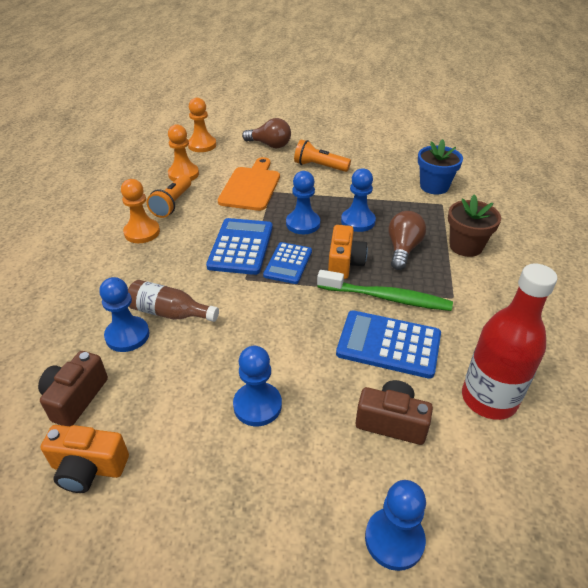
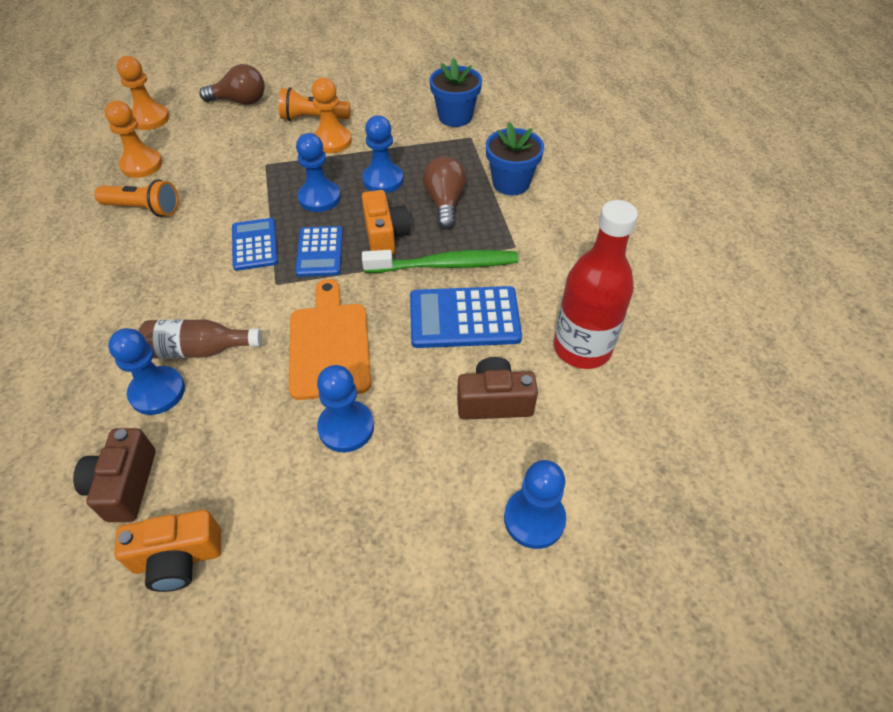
camera: 20 degrees left, 10 degrees up
orange pawn [121,179,160,243] -> orange pawn moved to [312,78,352,153]
orange flashlight [147,175,191,218] -> orange flashlight turned 75 degrees counterclockwise [95,179,178,217]
blue calculator [206,218,273,275] -> blue calculator [232,218,278,271], size x0.67
orange cutting board [218,157,280,211] -> orange cutting board moved to [289,279,371,400]
brown flower pot [448,195,501,257] -> blue flower pot [486,122,544,195]

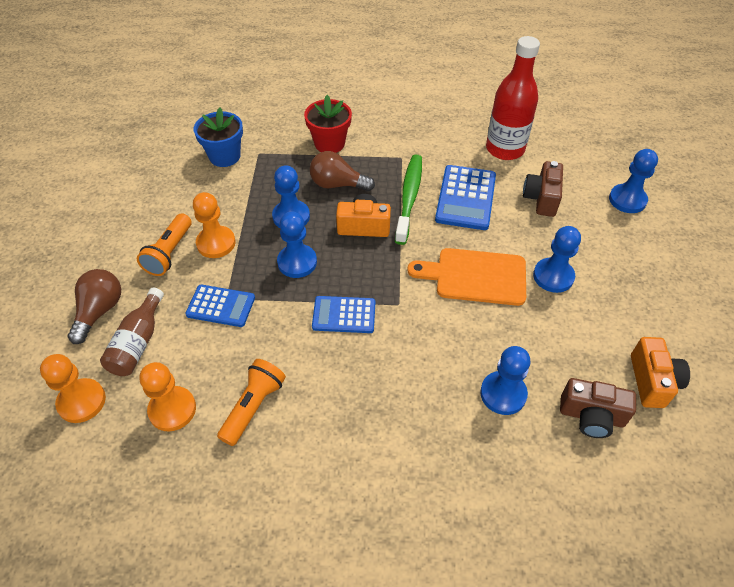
camera: 75 degrees left, 0 degrees up
brown bottle [138,319,262,358] -> brown bottle moved to [100,288,164,376]
blue calculator [295,226,343,277] -> blue calculator moved to [185,285,255,327]
blue flower pot [486,122,544,195] -> red flower pot [304,95,352,153]

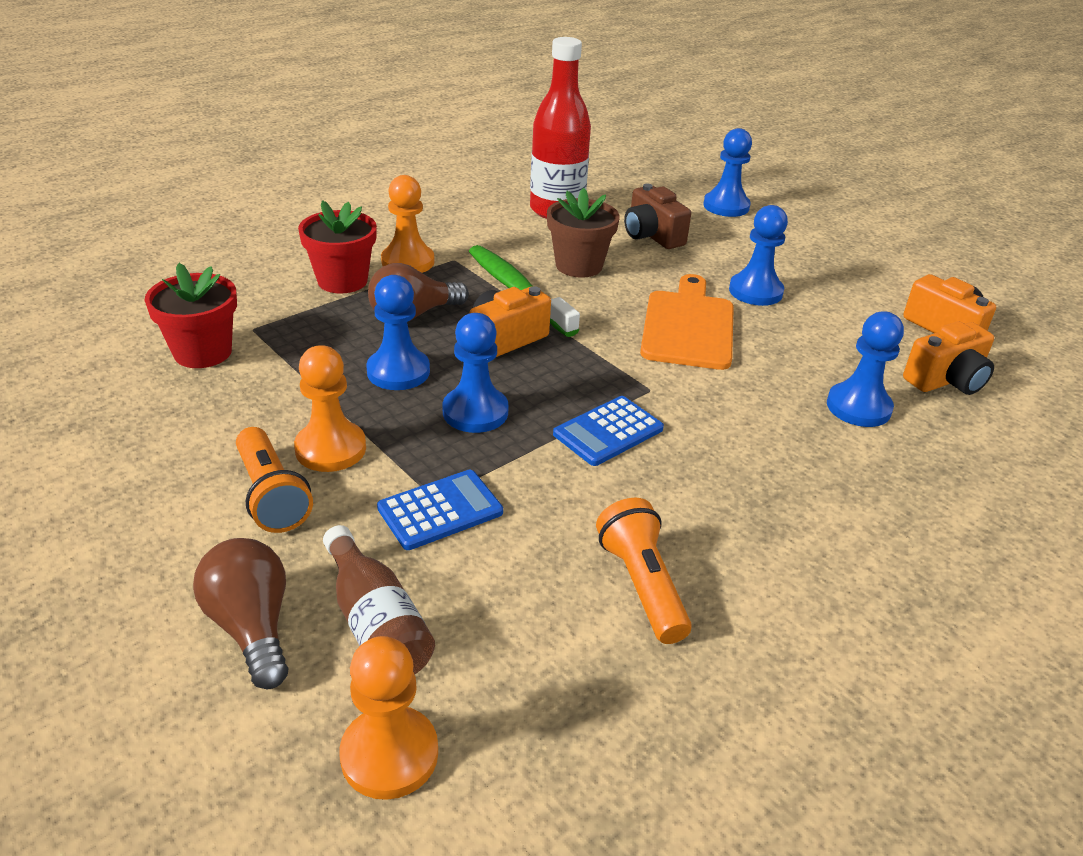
camera: 45 degrees left, 15 degrees down
orange pawn [139,362,196,431] -> orange pawn moved to [381,175,435,273]
blue flower pot [194,107,243,167] -> red flower pot [144,263,237,368]
orange cutting board [407,248,526,306] -> orange cutting board turned 135 degrees clockwise [640,274,734,370]
blue calculator [435,165,496,230] -> brown flower pot [547,188,620,278]
brown camera [560,378,636,438] -> orange camera [903,321,994,395]

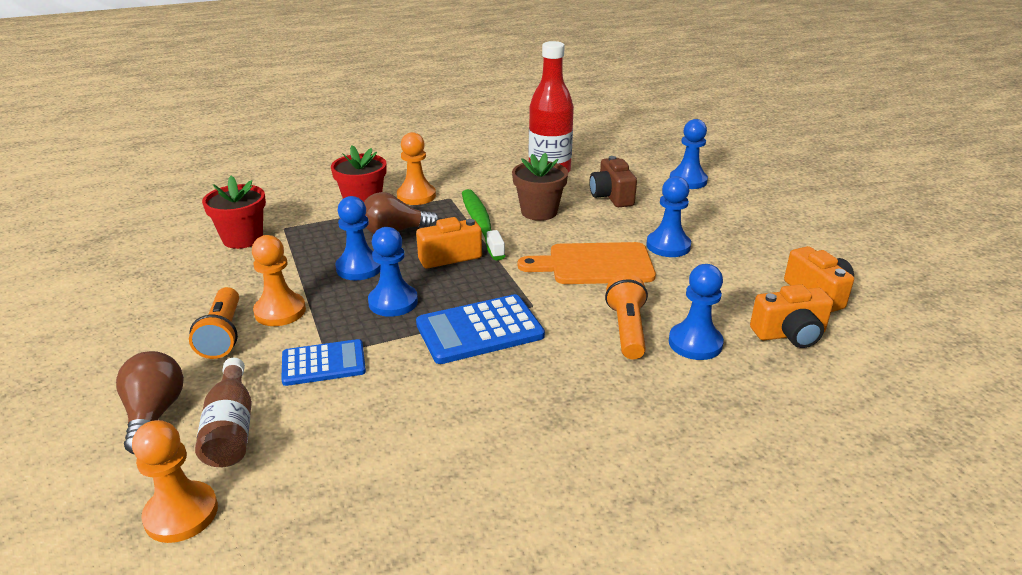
camera: 20 degrees right, 5 degrees down
blue calculator [553,396,664,466] -> blue calculator [416,294,545,364], size x1.50
orange flashlight [596,498,692,644] -> orange flashlight moved to [605,274,648,359]
orange cutting board [640,274,734,370] -> orange cutting board turned 120 degrees counterclockwise [518,242,656,284]

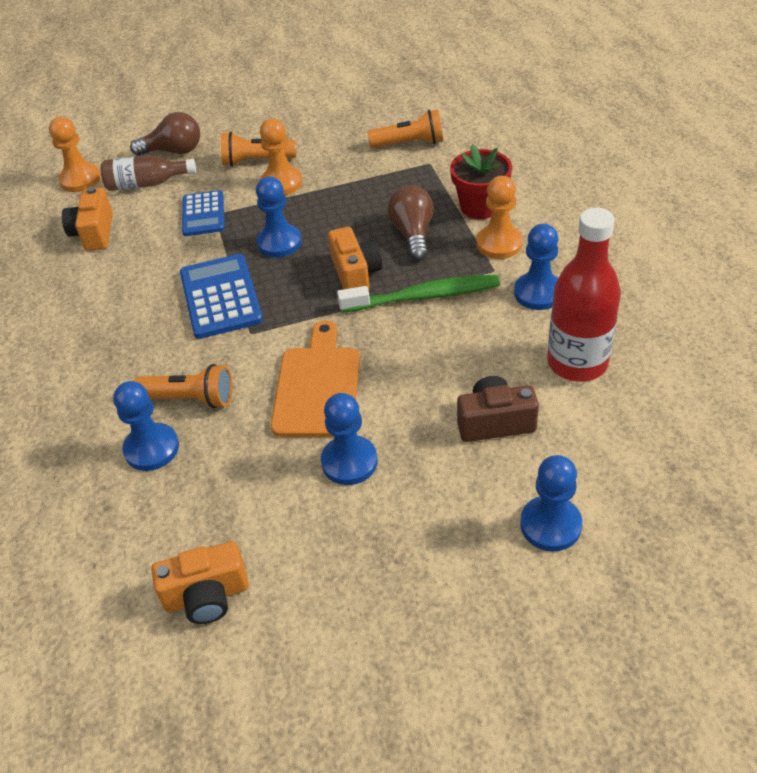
camera: 100 degrees right, 15 degrees up
red flower pot [202,176,266,249] -> orange flashlight [368,109,443,148]
blue pawn [335,196,380,280] -> blue pawn moved to [514,224,558,310]
brown flower pot [512,153,568,221] -> none
orange camera [750,284,833,348] -> orange camera moved to [62,186,113,251]

